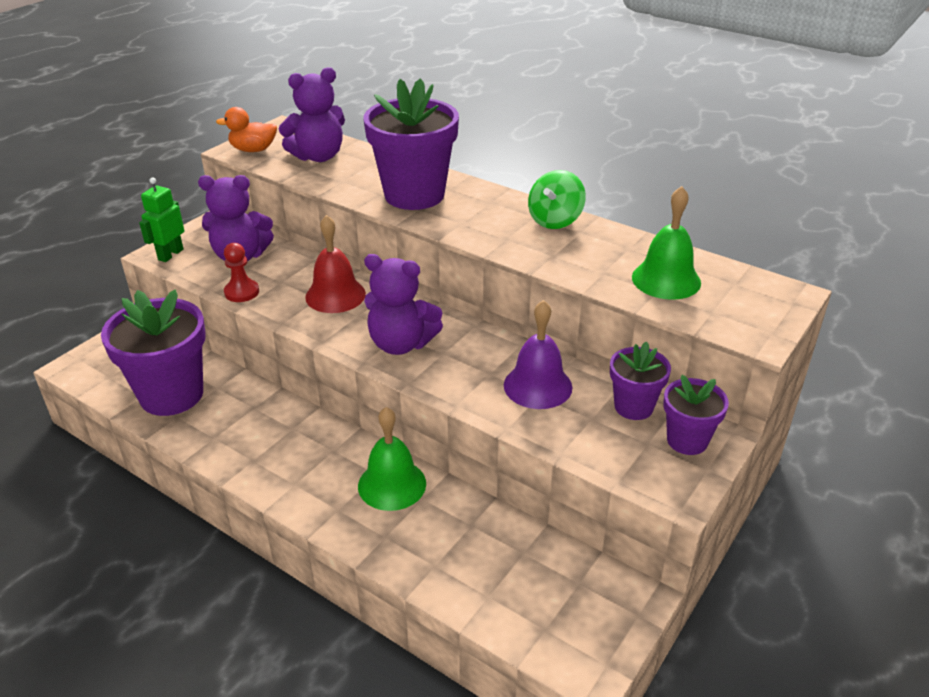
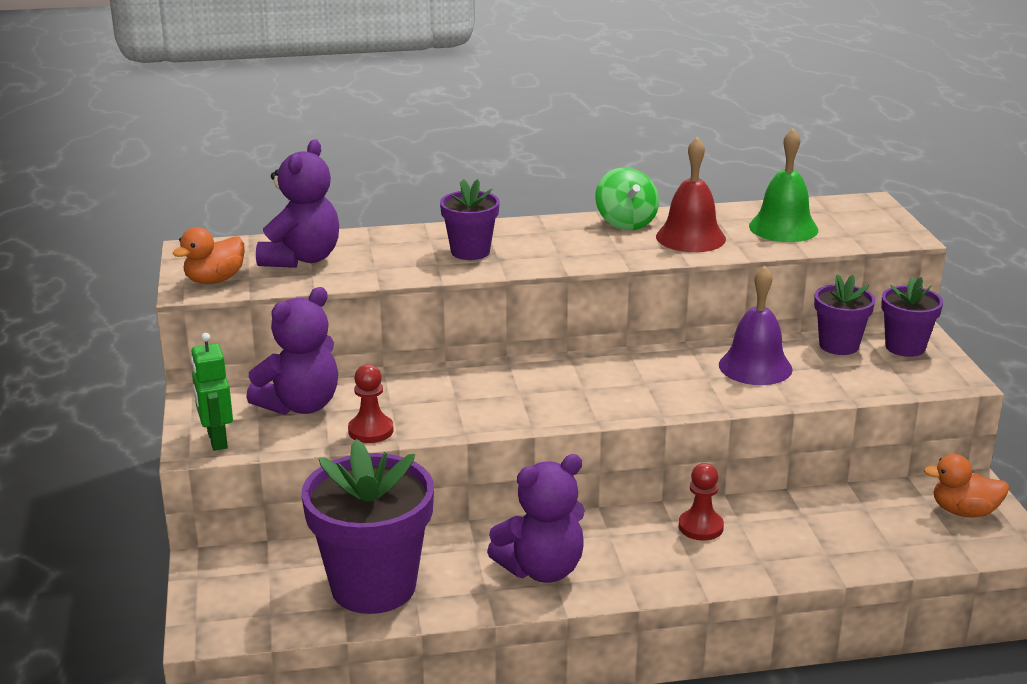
camera: 45 degrees left, 10 degrees down
red bell [305,215,366,313] -> red bell moved to [656,137,726,252]
green bell [358,407,426,511] -> red pawn [679,463,724,541]
purple flower pot [363,78,459,210] -> purple flower pot [440,179,500,260], size x0.54
purple teddy bear [364,254,443,355] -> purple teddy bear moved to [487,454,585,583]
none -> orange duck [923,454,1009,517]

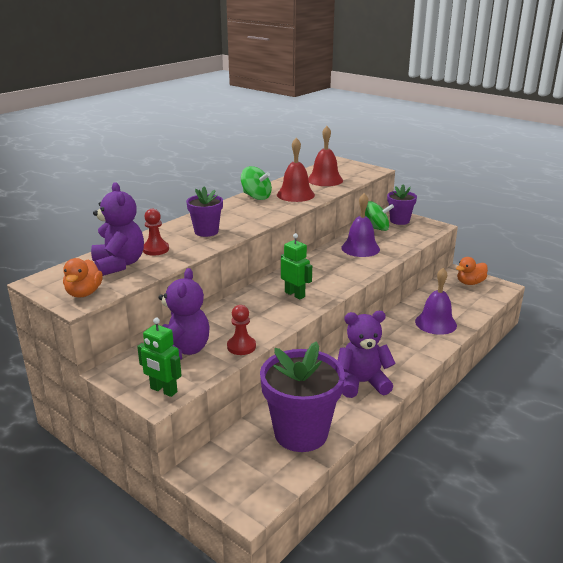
camera: 40 degrees left, 0 degrees up
purple teddy bear [487,454,585,583] -> purple teddy bear turned 120 degrees counterclockwise [337,311,396,398]
red pawn [679,463,724,541] -> red pawn moved to [143,209,169,256]
green bell [749,128,818,242] -> red bell [308,126,343,186]
purple flower pot [814,274,875,355] -> green spinning top [365,201,394,231]
none -> green robot [281,233,312,300]
none -> purple bell [415,268,457,335]

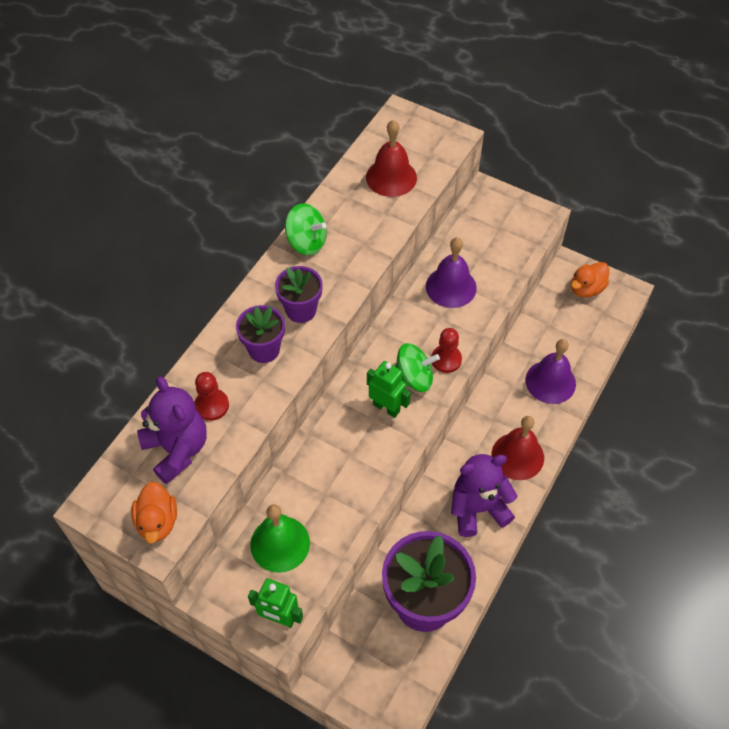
camera: 10 degrees left, 30 degrees up
purple teddy bear [159,268,210,360] -> green bell [250,504,310,573]
red pawn [227,305,256,355] -> red pawn moved to [431,328,462,373]
red bell [277,138,315,202] -> red bell moved to [492,416,544,480]
green spinning top [365,201,394,231] -> green spinning top moved to [395,343,440,392]
purple flower pot [387,184,417,225] -> purple flower pot moved to [275,266,323,323]

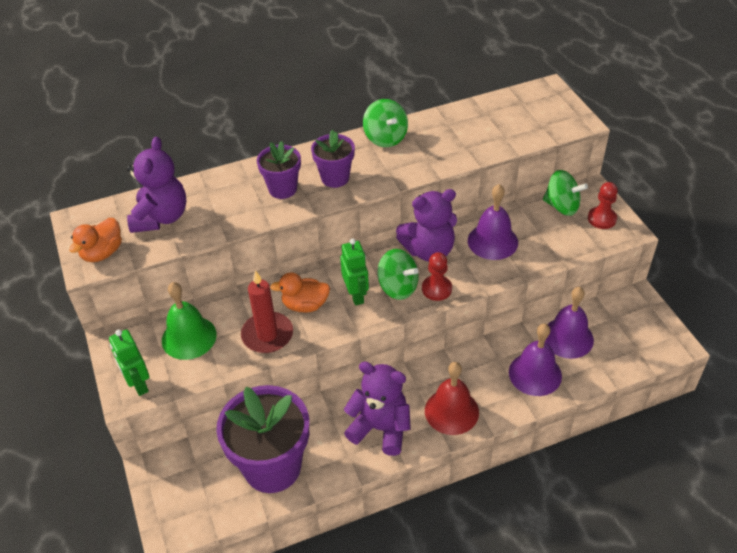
camera: 40 degrees right, 10 degrees down
red pawn [194,372,229,421] -> red pawn moved to [588,182,618,229]
red bell [366,120,417,197] -> none
orange duck [571,262,609,298] -> orange duck moved to [270,272,330,312]
none -> red candle [241,270,293,353]
none -> purple teddy bear [396,189,457,262]
none -> green spinning top [543,170,588,216]
none -> purple bell [545,287,594,359]

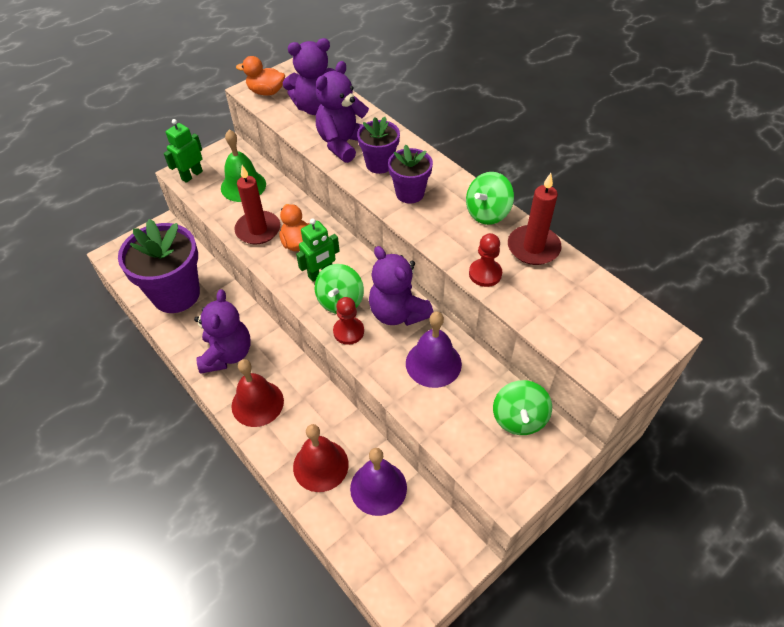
camera: 70 degrees right, 5 degrees up
purple bell [509,323,562,396] -> red bell [293,424,349,492]
red pawn [588,182,618,229] -> red pawn moved to [469,233,502,287]
none -> purple teddy bear [316,61,369,163]
none -> red candle [508,173,562,265]

